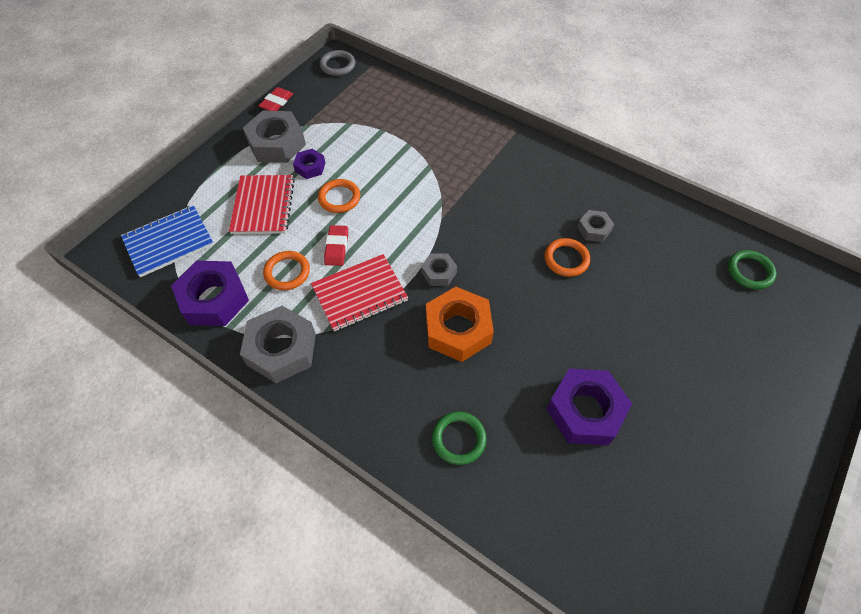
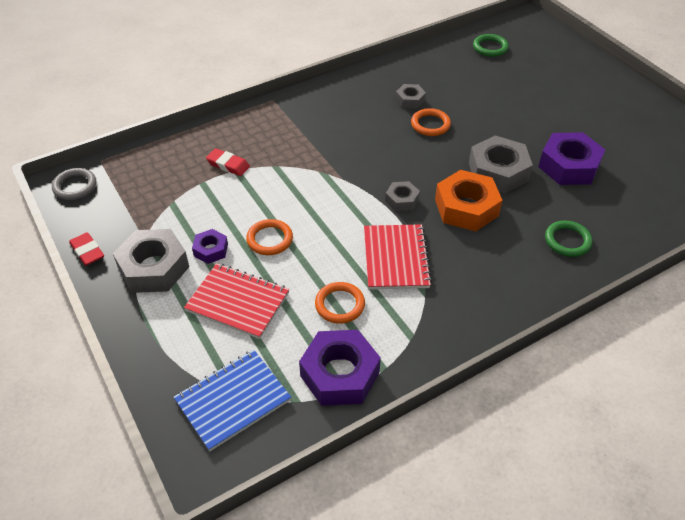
camera: 65 degrees left, 10 degrees down
blue notebook [121,205,214,277] -> blue notebook turned 60 degrees clockwise [174,350,291,451]
grey nut [240,306,316,383] -> grey nut moved to [469,135,533,194]
red eraser [324,225,348,266] -> red eraser moved to [206,148,250,176]

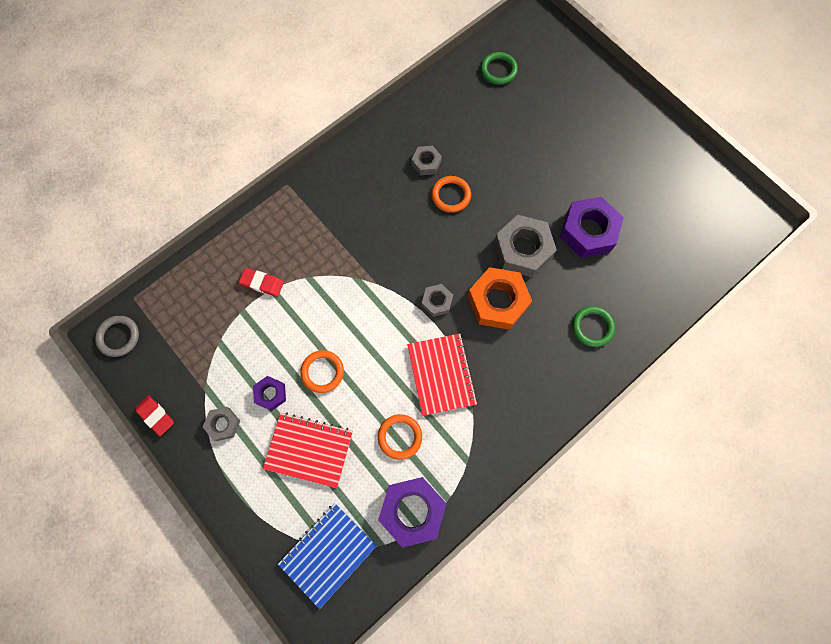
camera: 10 degrees left, 25 degrees up
grey nut [113,229,189,293] -> grey nut [203,407,240,441], size x0.52

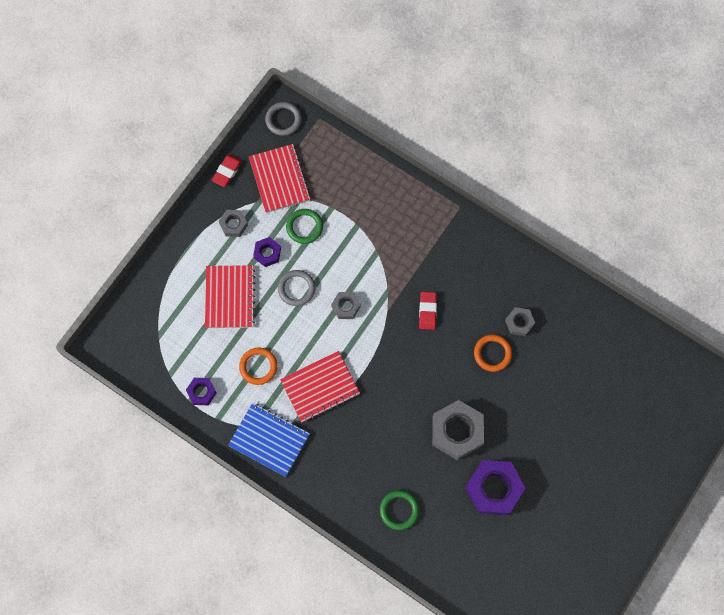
camera: 75 degrees right, 0 degrees up
red eraser [239,268,284,297] -> red eraser moved to [419,292,437,330]
blue notebook [278,503,377,609] -> blue notebook moved to [228,403,310,477]
orange ring [300,350,344,393] -> grey ring [278,270,316,306]
purple nut [378,477,447,548] -> purple nut [186,378,217,405], size x0.52
grey nut [422,284,453,317] -> grey nut moved to [331,292,361,319]
orange nut [468,267,532,330] -> none
green ring [480,52,518,85] -> green ring moved to [286,209,323,244]
none -> red notebook [249,144,311,213]

